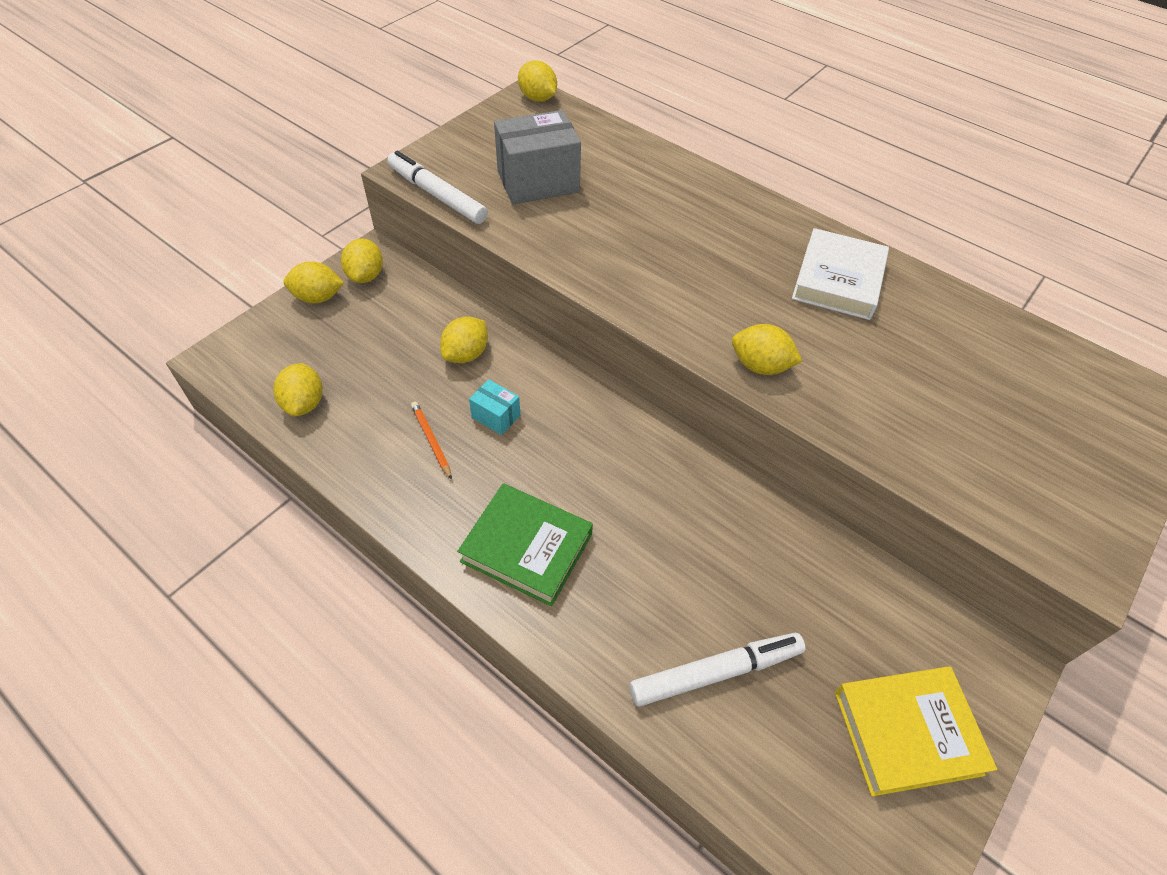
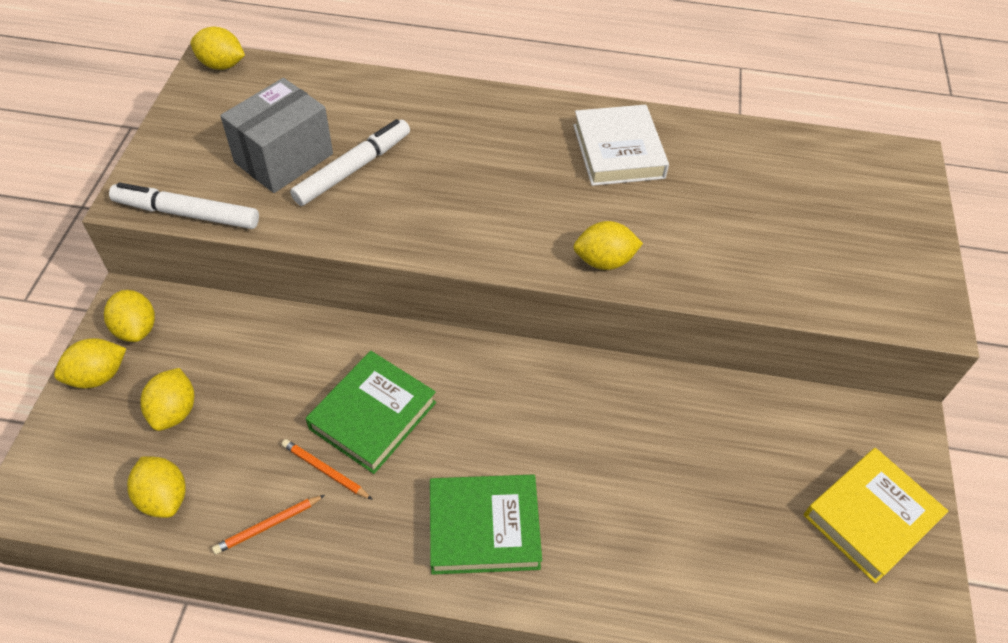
camera: 30 degrees left, 0 degrees up
yellow lemon [440,316,488,363] -> yellow lemon moved to [140,368,194,431]
turquoise box [469,379,520,435] -> green book [306,351,436,474]
white marker [630,633,805,707] -> white marker moved to [290,119,410,206]
none -> orange pencil [212,495,325,554]

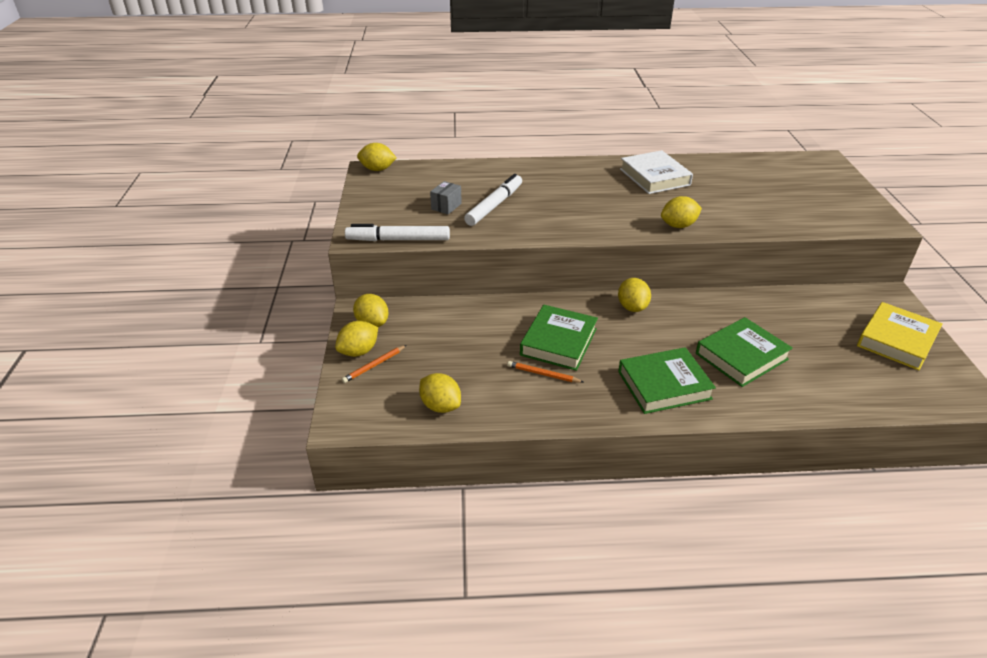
camera: 10 degrees left, 15 degrees down
yellow lemon [140,368,194,431] -> yellow lemon moved to [618,278,651,312]
orange pencil [212,495,325,554] -> orange pencil moved to [341,345,407,383]
grey box [220,78,333,193] -> grey box [430,181,462,214], size x0.49
none -> green book [696,317,793,387]

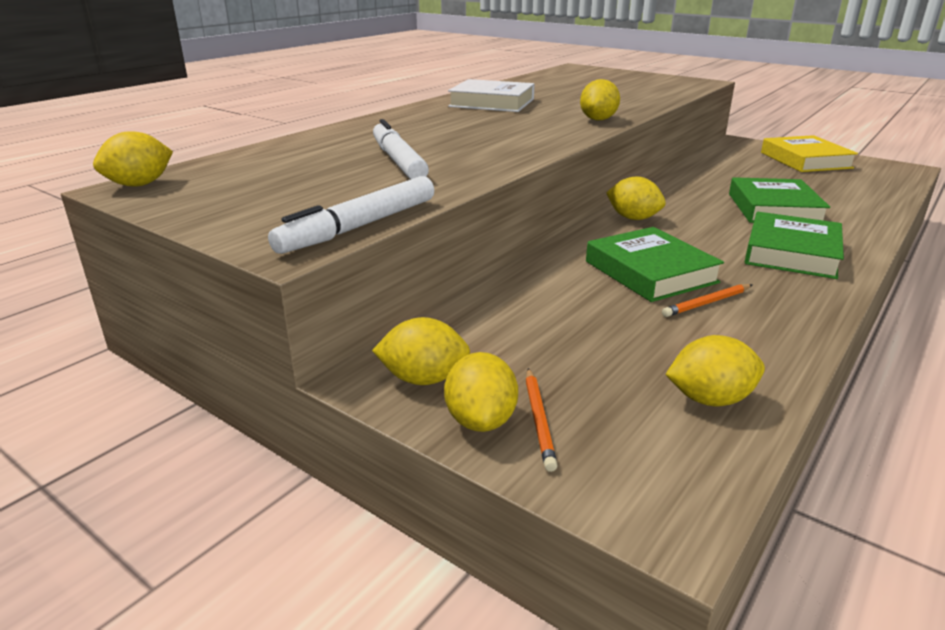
camera: 50 degrees left, 10 degrees down
grey box [430,181,462,214] -> none

